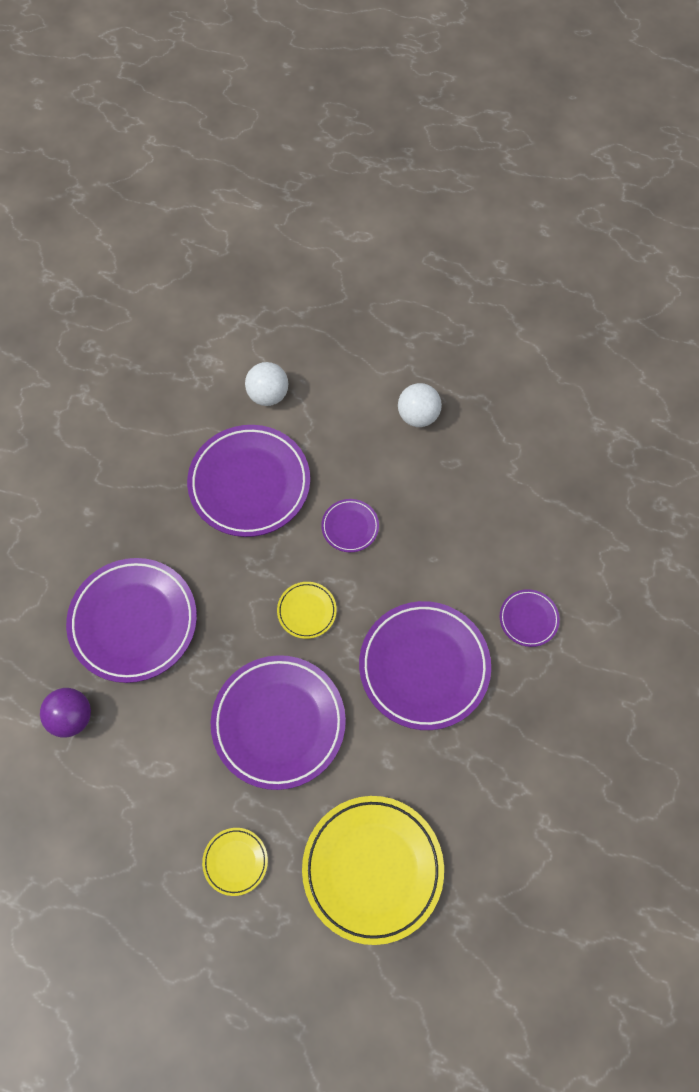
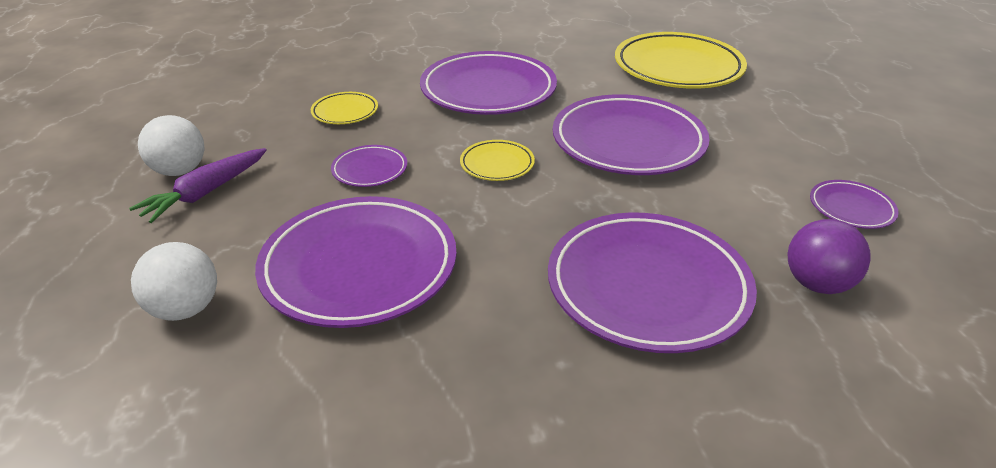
camera: 120 degrees left, 30 degrees down
yellow plate [202,828,268,896] -> yellow plate moved to [311,92,378,124]
purple plate [500,589,560,647] -> purple plate moved to [810,180,899,229]
none -> purple carrot [129,148,267,223]

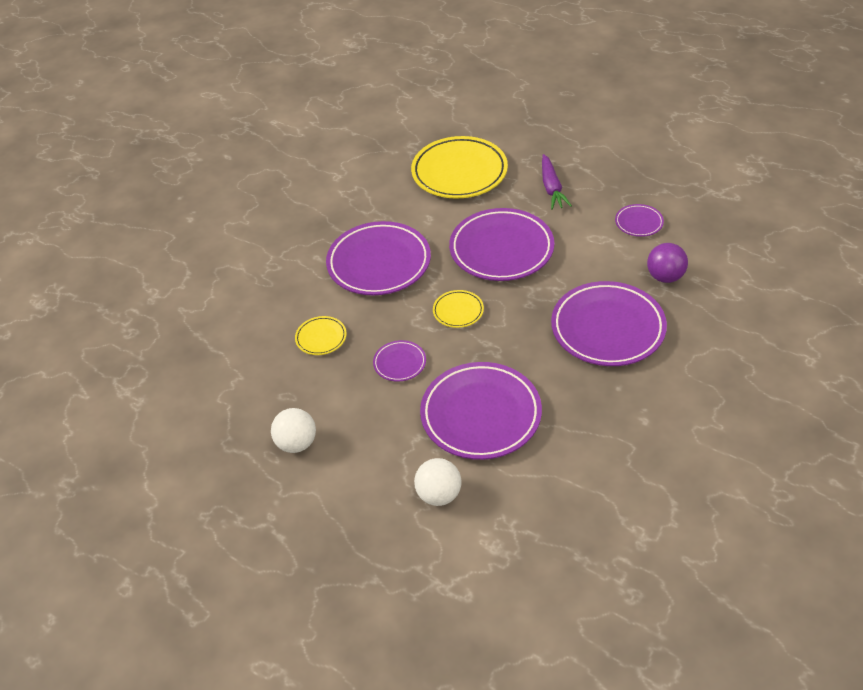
camera: 40 degrees left, 10 degrees up
purple carrot [129,148,267,223] -> purple carrot moved to [542,154,572,210]

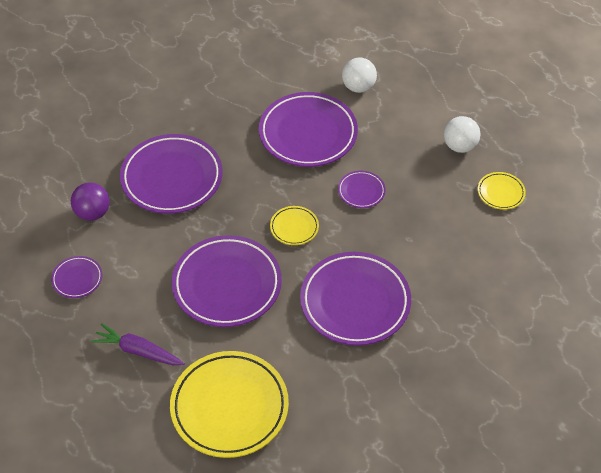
camera: 170 degrees left, 5 degrees up
yellow plate [295,316,347,355] -> yellow plate moved to [478,172,526,210]
purple carrot [542,154,572,210] -> purple carrot turned 75 degrees counterclockwise [91,323,185,365]

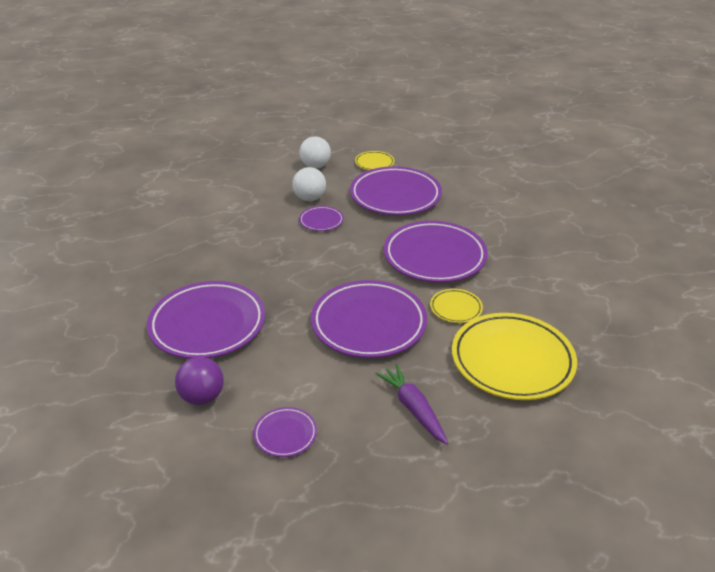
camera: 65 degrees left, 15 degrees down
purple carrot [91,323,185,365] -> purple carrot turned 105 degrees clockwise [375,364,448,445]
purple plate [259,92,358,167] -> purple plate moved to [350,166,442,215]
yellow plate [270,206,319,245] -> yellow plate moved to [430,289,483,323]
white ball [342,58,377,93] -> white ball moved to [292,167,326,201]

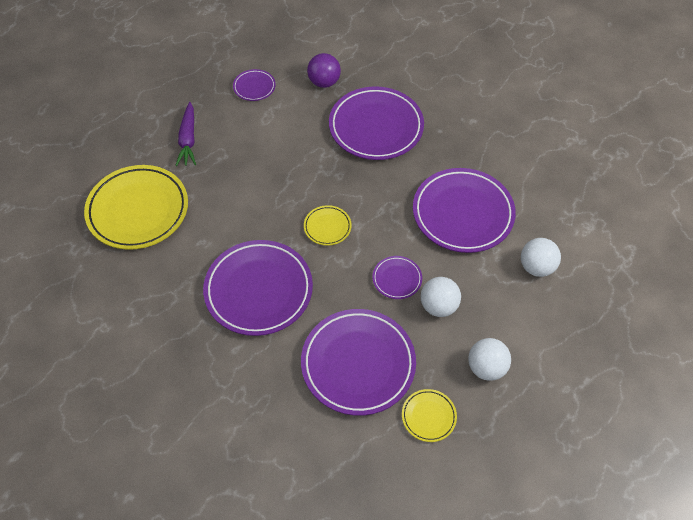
camera: 145 degrees right, 20 degrees up
purple plate [311,280,427,358] -> purple plate moved to [413,168,516,253]
purple carrot [375,364,448,445] -> purple carrot turned 60 degrees clockwise [175,102,196,166]
yellow plate [430,289,483,323] -> yellow plate moved to [304,205,352,246]
none -> white ball [521,238,561,277]

